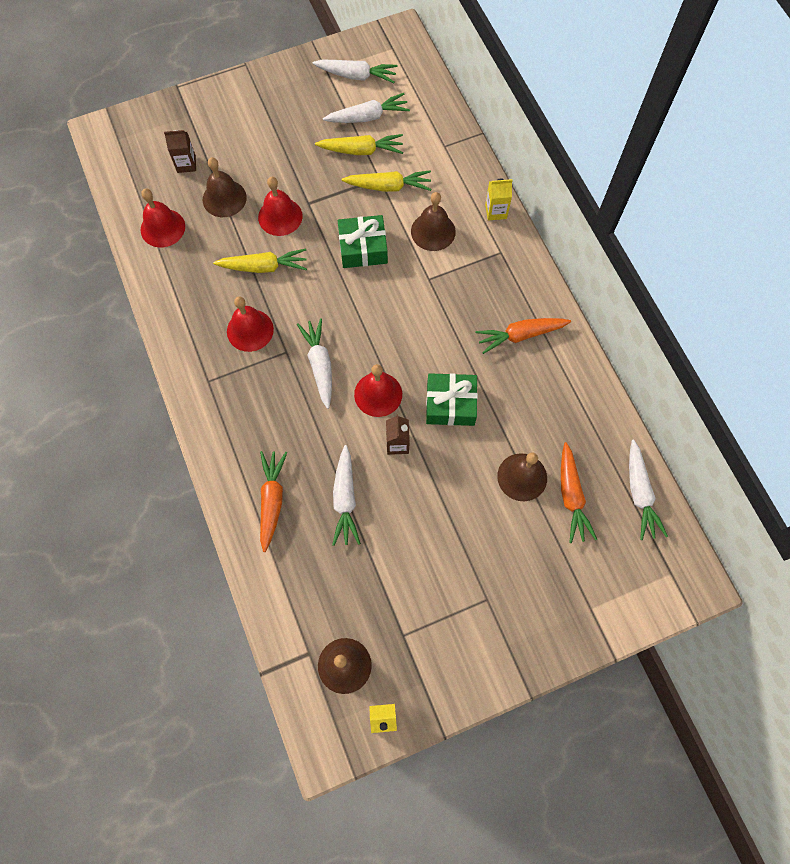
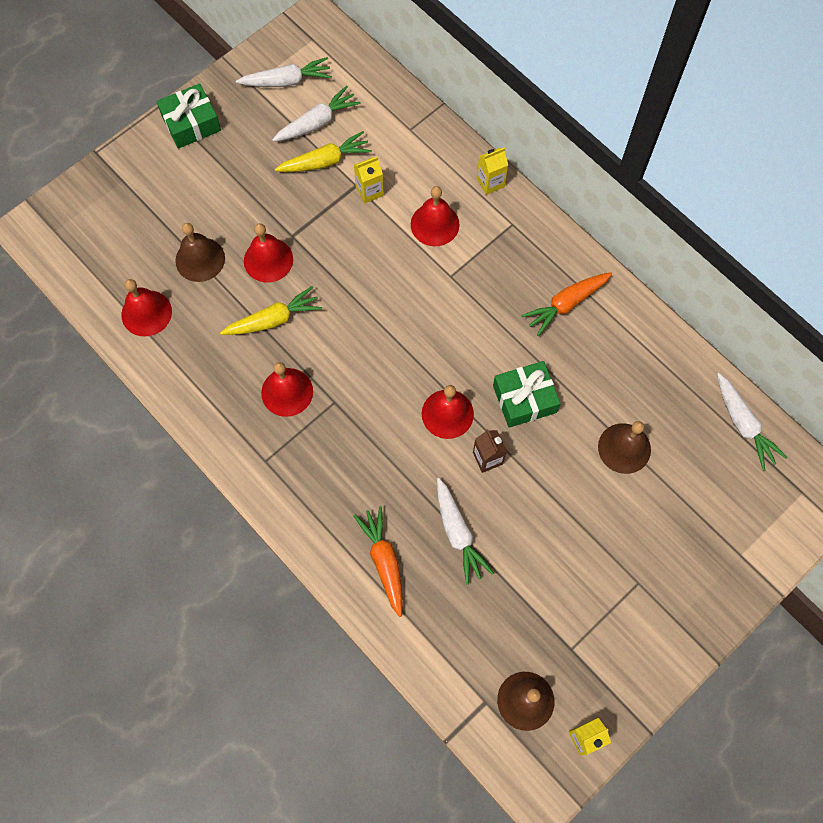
camera: 20 degrees left, 0 degrees up
brown carton [164,130,196,173] -> none
white carrot [297,318,332,409] -> none
green gift [338,215,388,268] -> green gift moved to [156,83,221,149]
yellow carrot [342,170,431,192] -> yellow carton [354,156,384,203]
brown bell [411,192,456,251] -> red bell [411,186,460,246]
orange carrot [561,442,597,543] -> none

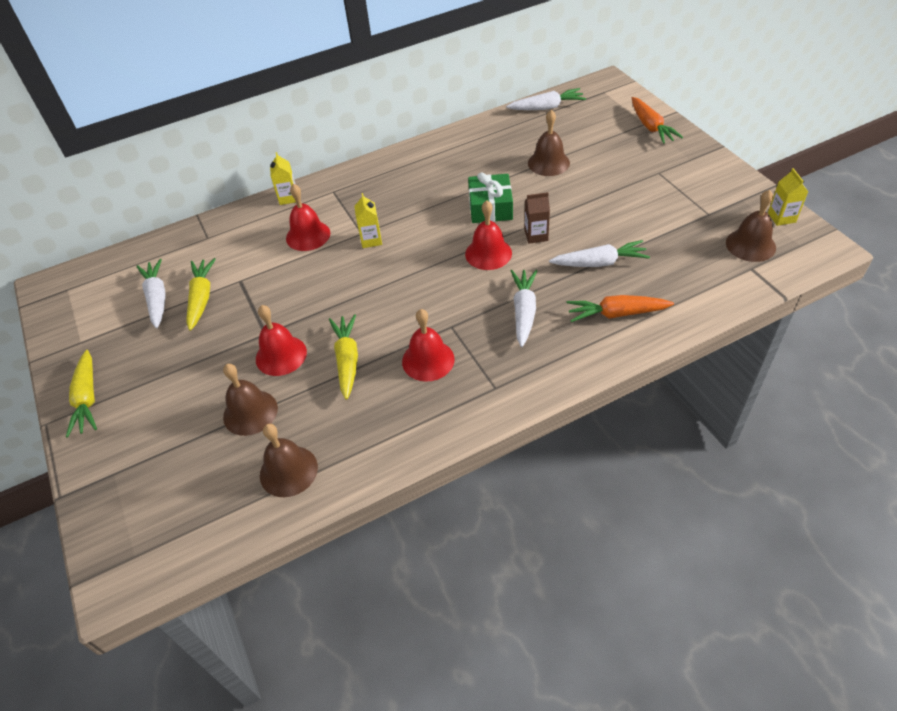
camera: 70 degrees left, 20 degrees down
red bell [121,279,172,337] -> brown bell [260,424,318,497]
green gift [156,83,221,149] -> yellow carrot [66,350,97,437]
white carrot [236,57,332,87] -> white carrot moved to [511,270,537,347]
yellow carton [354,156,384,203] -> yellow carton moved to [354,193,382,248]
orange carrot [522,272,612,336] -> orange carrot moved to [632,97,683,144]

